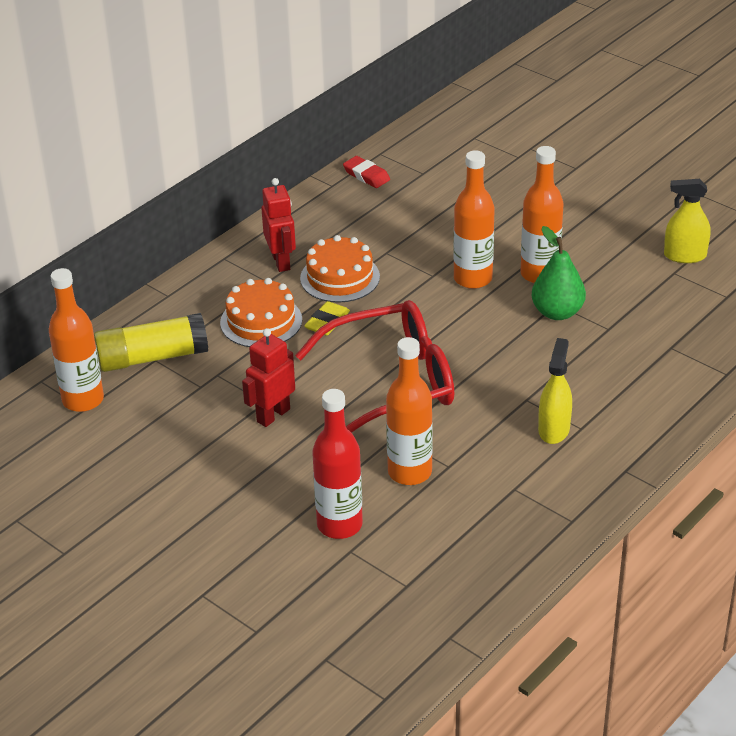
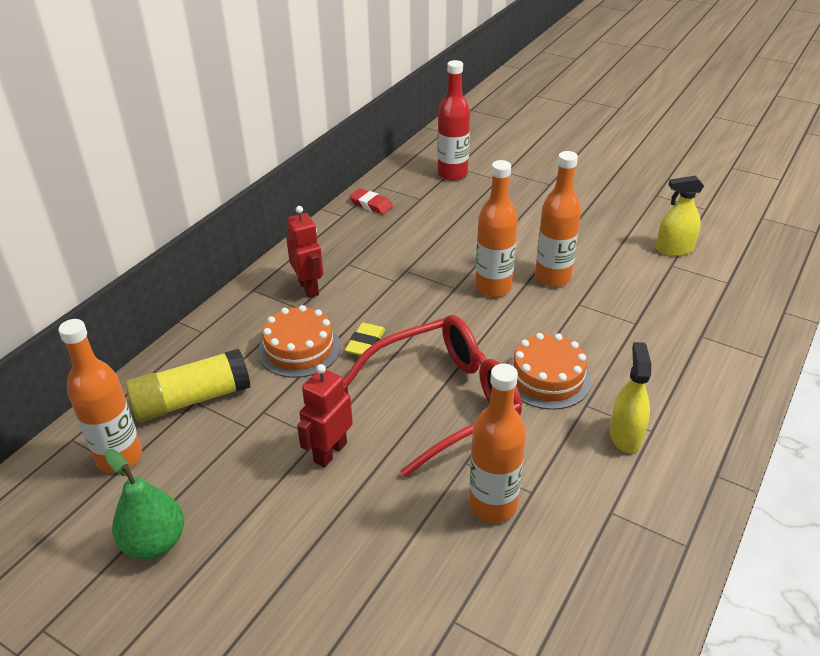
camera: 10 degrees left, 0 degrees up
orange cake [300,235,380,303] -> orange cake moved to [508,333,591,410]
red bottle [312,389,363,539] -> red bottle moved to [437,60,470,181]
green pear [531,226,586,320] -> green pear moved to [104,449,184,559]

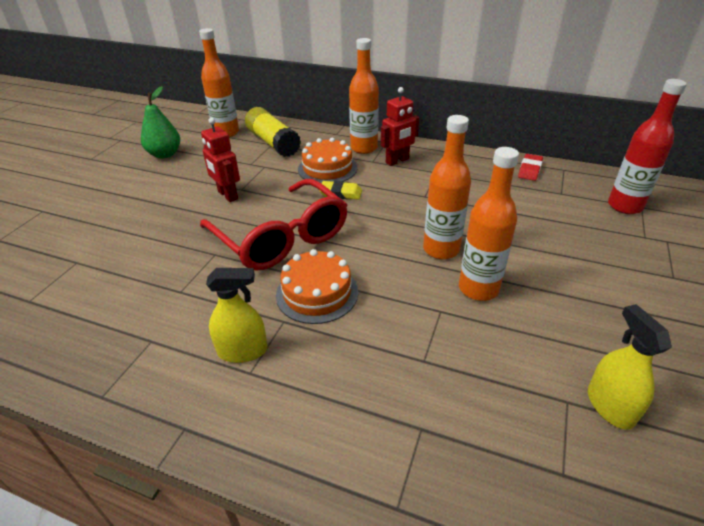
camera: 80 degrees right, 0 degrees up
red robot [297,364,353,468] -> red robot turned 150 degrees counterclockwise [201,118,240,202]
orange bottle [469,363,526,523] -> orange bottle moved to [349,38,379,154]

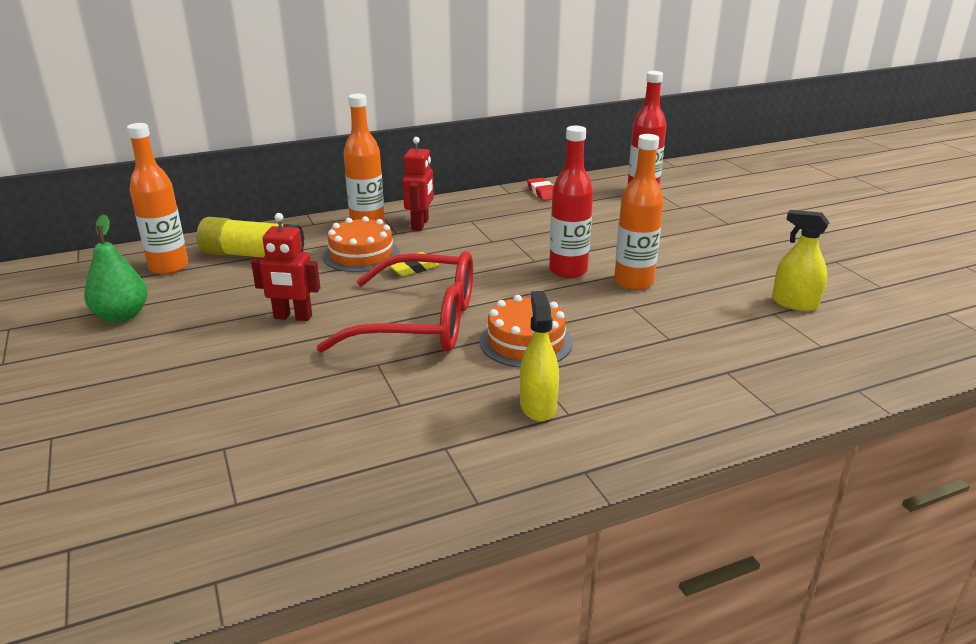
camera: 45 degrees left, 10 degrees down
yellow spray bottle [206,268,268,363] -> yellow spray bottle turned 45 degrees counterclockwise [520,291,559,422]
orange bottle [423,115,471,259] -> red bottle [549,126,593,278]

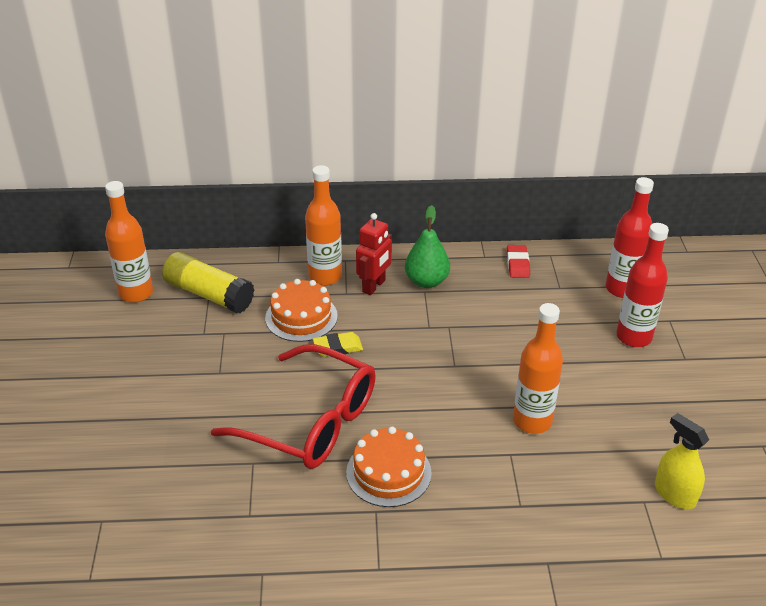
camera: 20 degrees right, 10 degrees up
green pear [84,214,148,323] -> green pear moved to [405,205,450,288]
red robot [251,213,320,321] -> none
yellow spray bottle [520,291,559,422] -> none
red bottle [549,126,593,278] -> red bottle moved to [616,223,669,347]

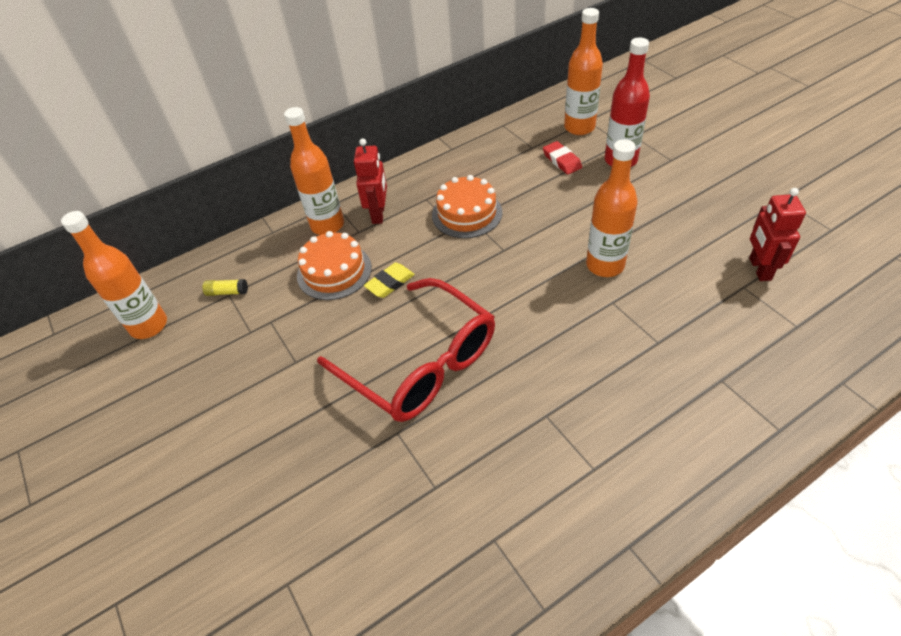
camera: 25 degrees left, 10 degrees up
yellow glue stick [162,252,254,313] -> yellow glue stick [203,279,248,296], size x0.41
red glasses [211,344,376,469] -> red glasses turned 45 degrees clockwise [317,278,495,422]
orange cake [346,427,432,507] -> orange cake moved to [432,175,503,238]
green pear [405,205,450,288] -> none
red eraser [507,245,530,278] -> red eraser moved to [543,141,582,175]
red bottle [606,177,654,298] -> orange bottle [564,8,603,135]
yellow spray bottle [655,413,709,509] -> red robot [749,188,806,281]

